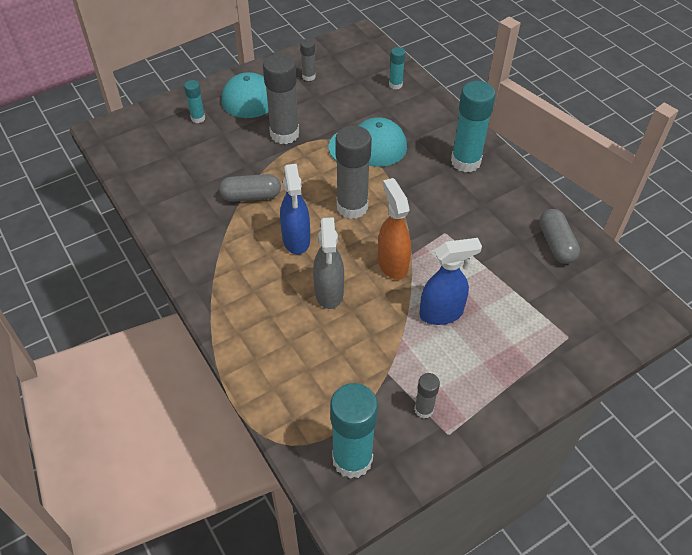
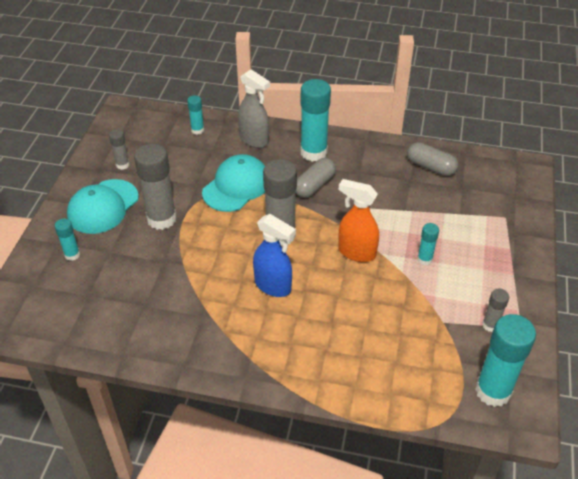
camera: 45 degrees left, 5 degrees down
grey capsule [219,174,281,202] -> grey capsule moved to [295,158,336,198]
grey spray bottle [313,217,344,309] -> grey spray bottle moved to [238,70,270,148]
blue spray bottle [419,238,482,325] -> turquoise glue stick [417,223,439,265]

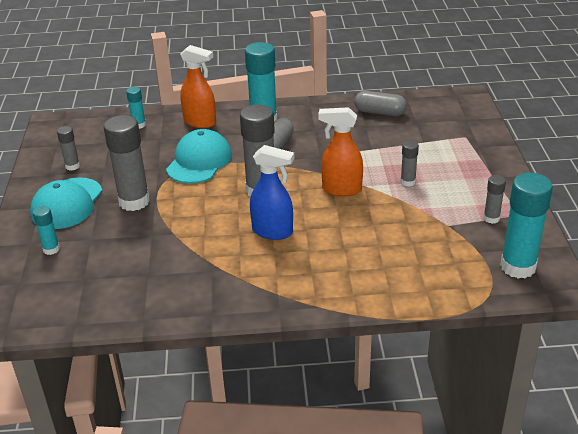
camera: 15 degrees left, 10 degrees down
grey spray bottle [238,70,270,148] -> orange spray bottle [180,45,216,128]
turquoise glue stick [417,223,439,265] -> grey glue stick [401,140,419,187]

